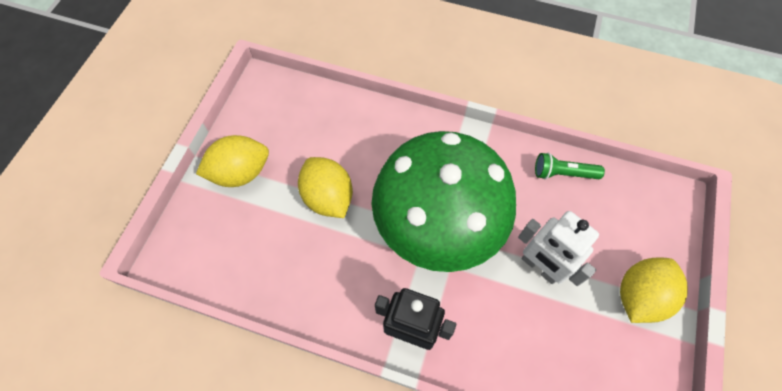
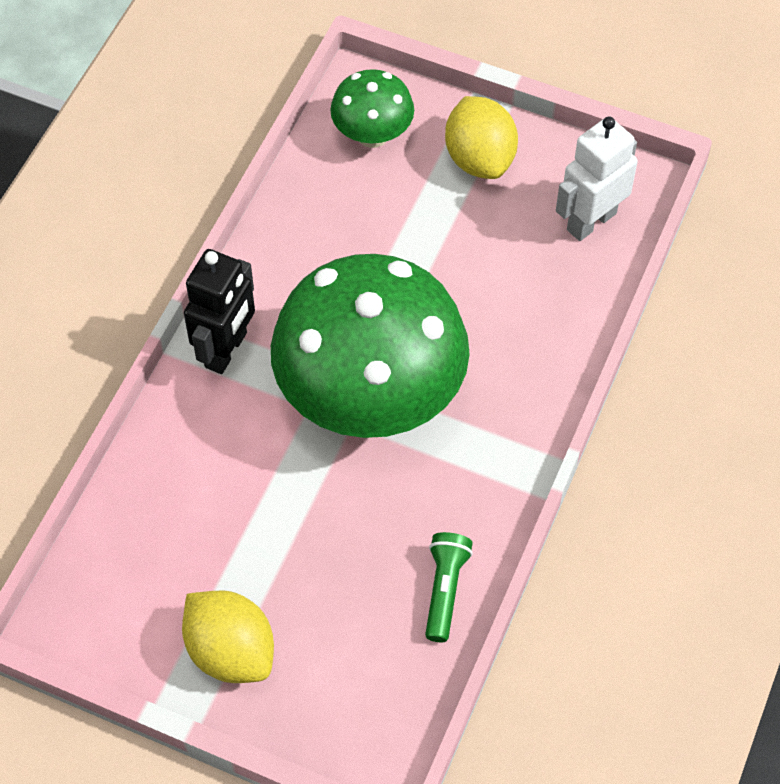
camera: 95 degrees right, 5 degrees down
yellow lemon [298,157,353,218] -> none
white robot [518,211,599,286] -> white robot moved to [556,116,638,241]
none -> green mushroom [330,69,414,148]

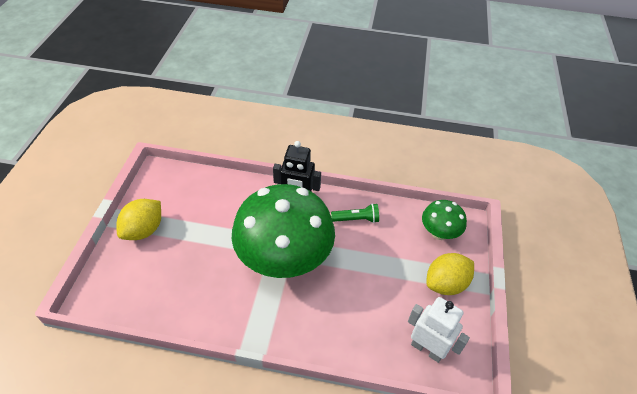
camera: 75 degrees right, 10 degrees down
green flashlight [425,532,473,642] -> green flashlight moved to [331,204,379,223]

